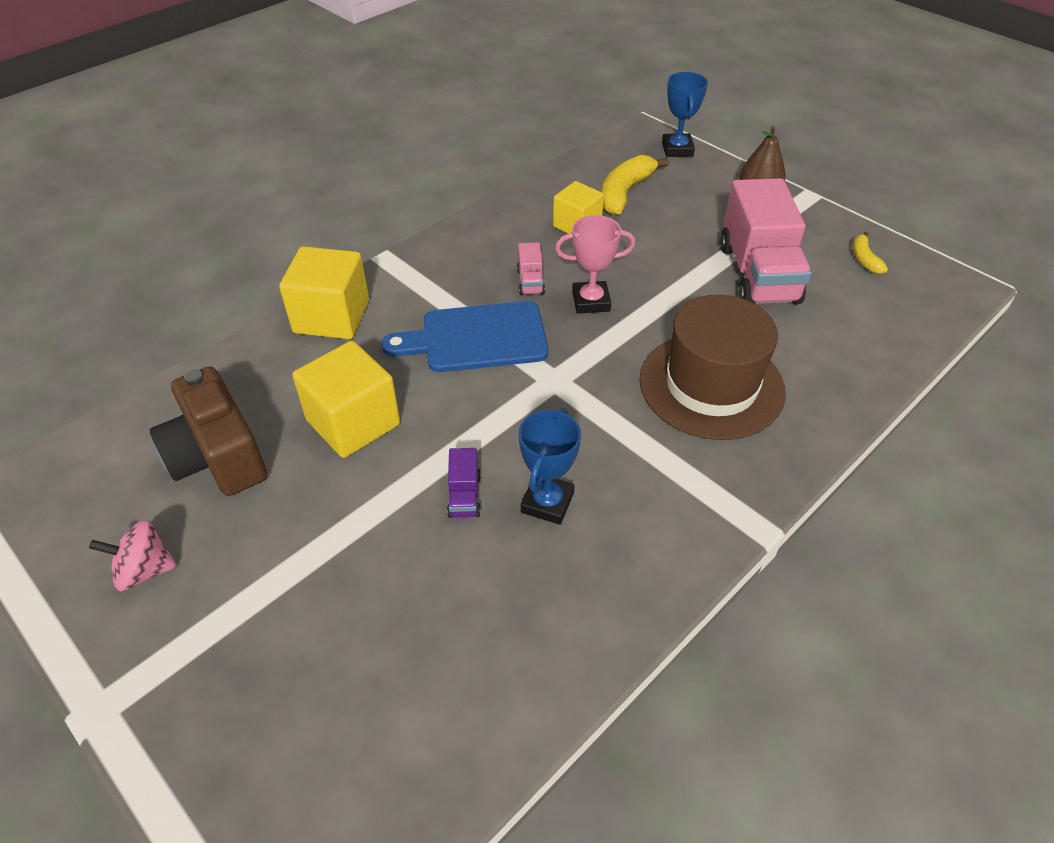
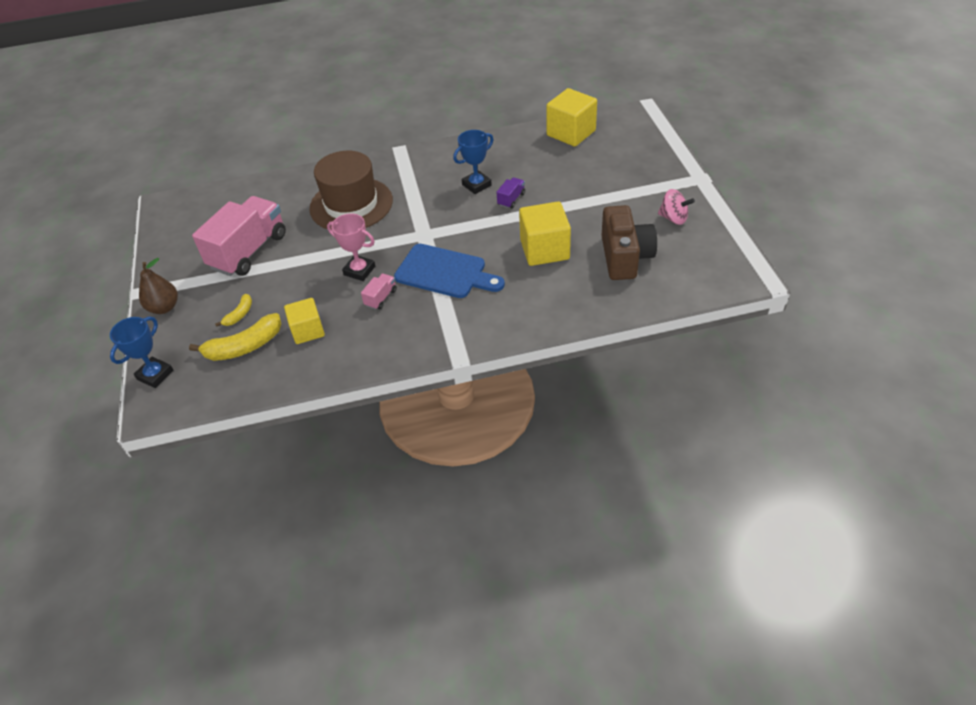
camera: 145 degrees left, 0 degrees up
yellow cube [279,246,369,339] -> yellow cube moved to [546,88,597,147]
yellow banana [853,231,888,274] -> yellow banana moved to [215,294,252,327]

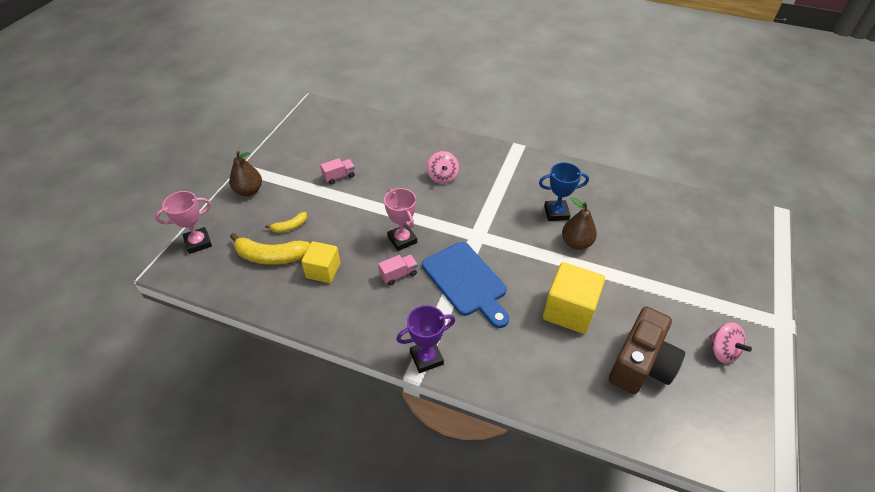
camera: 30 degrees right, 0 degrees up
blue trophy [110,316,173,388] -> pink trophy [155,191,212,254]
pink truck [192,196,286,276] -> pink truck [320,158,355,185], size x0.41
brown hat [309,151,393,229] -> pink spinning top [427,151,459,184]
purple truck [497,177,525,208] -> brown pear [562,197,597,250]
yellow cube [546,88,597,147] -> none
none -> purple trophy [396,305,455,373]

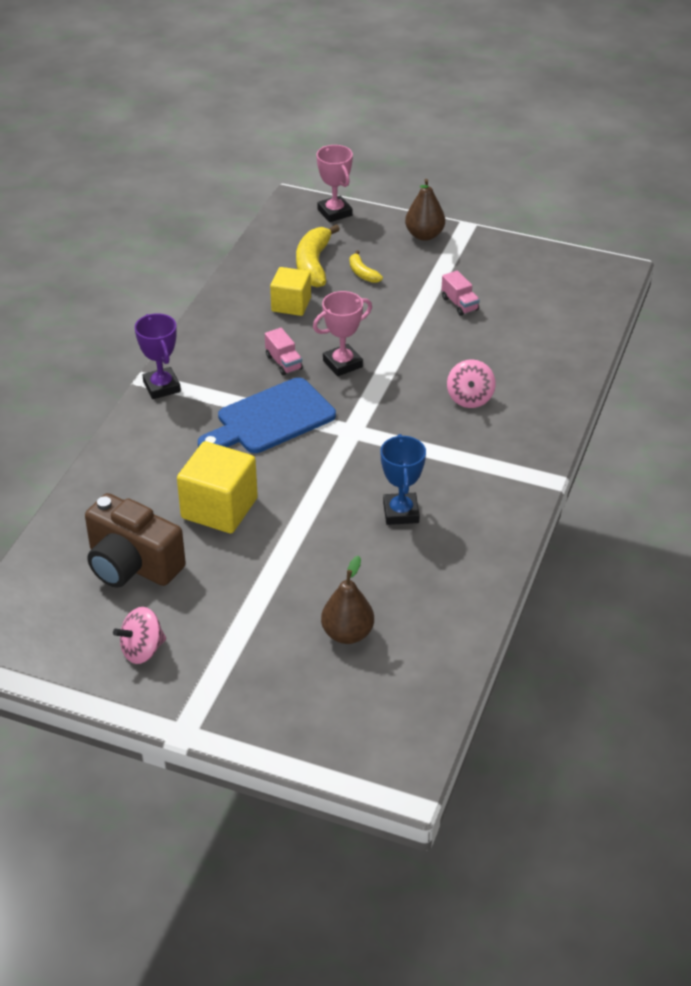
camera: 90 degrees right, 5 degrees down
pink spinning top [427,151,459,184] -> pink spinning top turned 75 degrees counterclockwise [447,359,496,408]
brown pear [562,197,597,250] -> brown pear moved to [321,556,374,644]

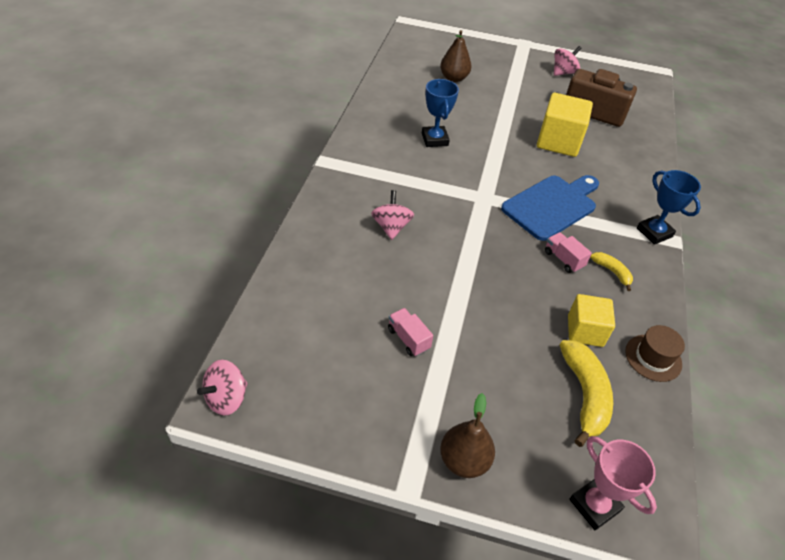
camera: 170 degrees right, 5 degrees up
purple trophy [135,313,181,399] -> blue trophy [637,170,701,245]
pink trophy [313,291,372,376] -> none
yellow banana [350,250,383,283] -> yellow banana moved to [590,252,633,291]
none -> pink spinning top [197,360,248,415]
none -> brown hat [625,325,685,382]

